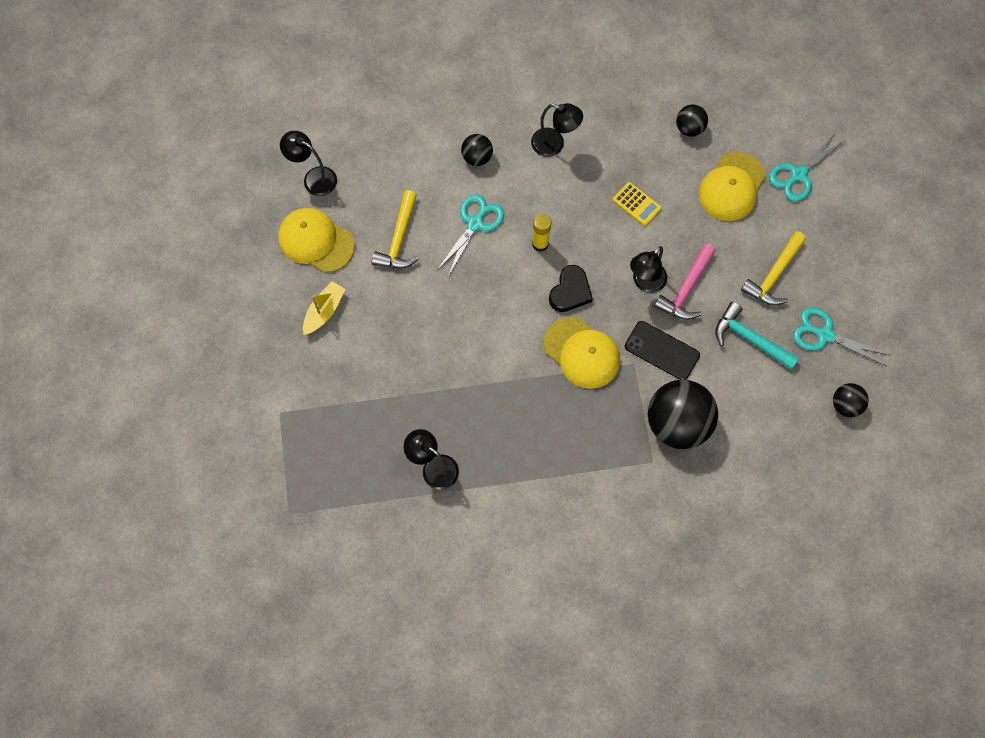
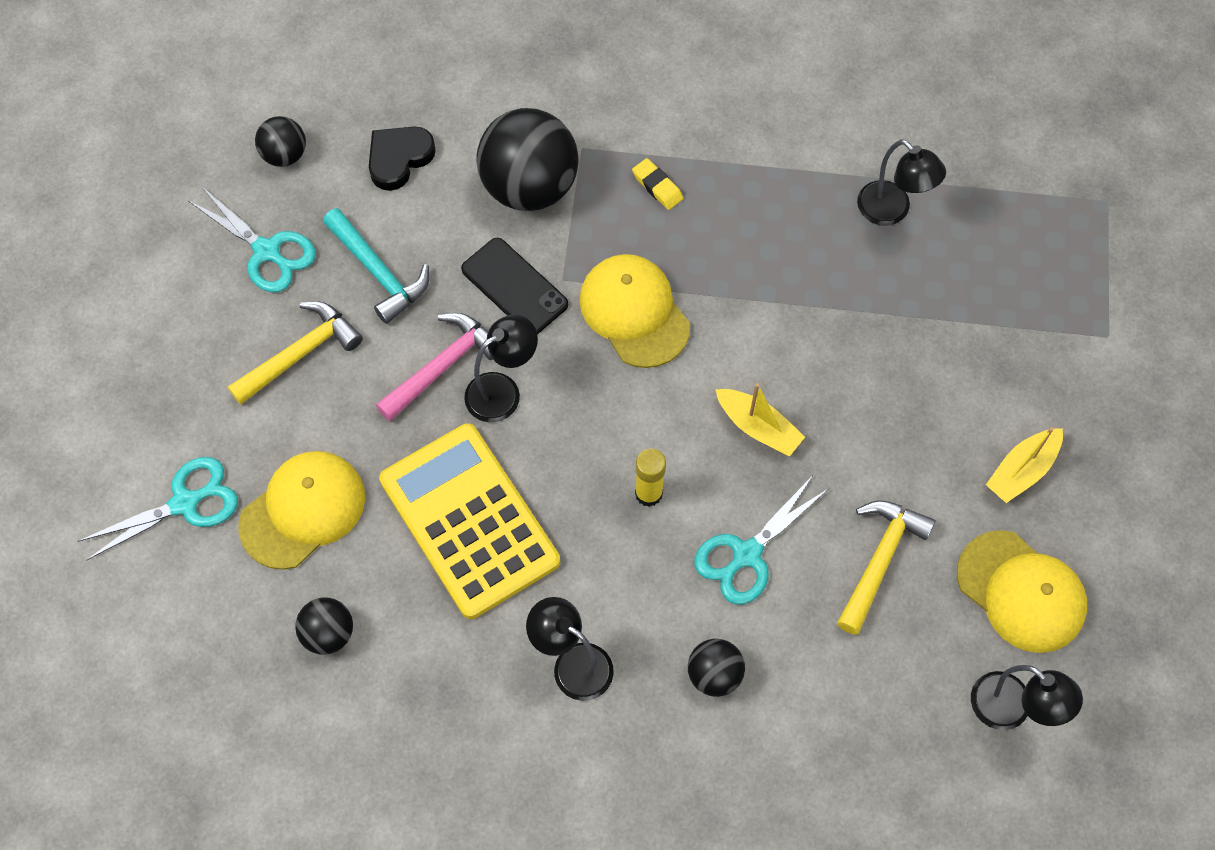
camera: 165 degrees left, 5 degrees down
black heart [549,265,593,312] -> black heart moved to [369,126,436,191]
yellow calculator [613,182,662,226] -> yellow calculator [379,423,560,619], size x2.41
none -> yellow eraser [632,158,683,210]
none -> yellow boat [715,383,805,456]

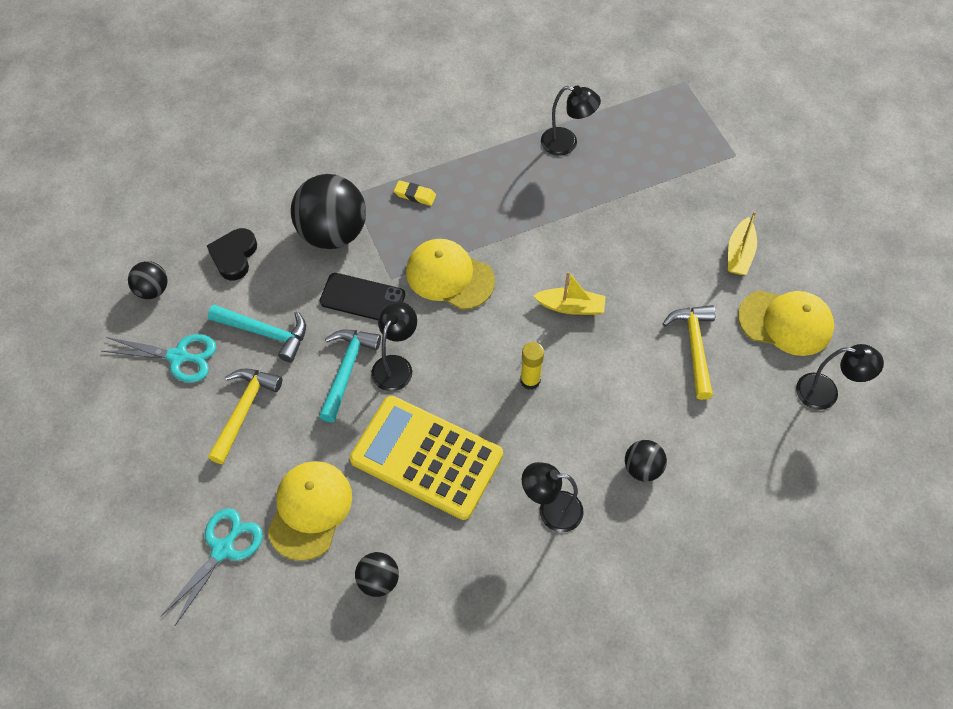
camera: 30 degrees left, 5 degrees down
pink hammer [376,313,493,421] -> turquoise hammer [319,330,381,423]
turquoise scissors [695,474,829,604] -> none

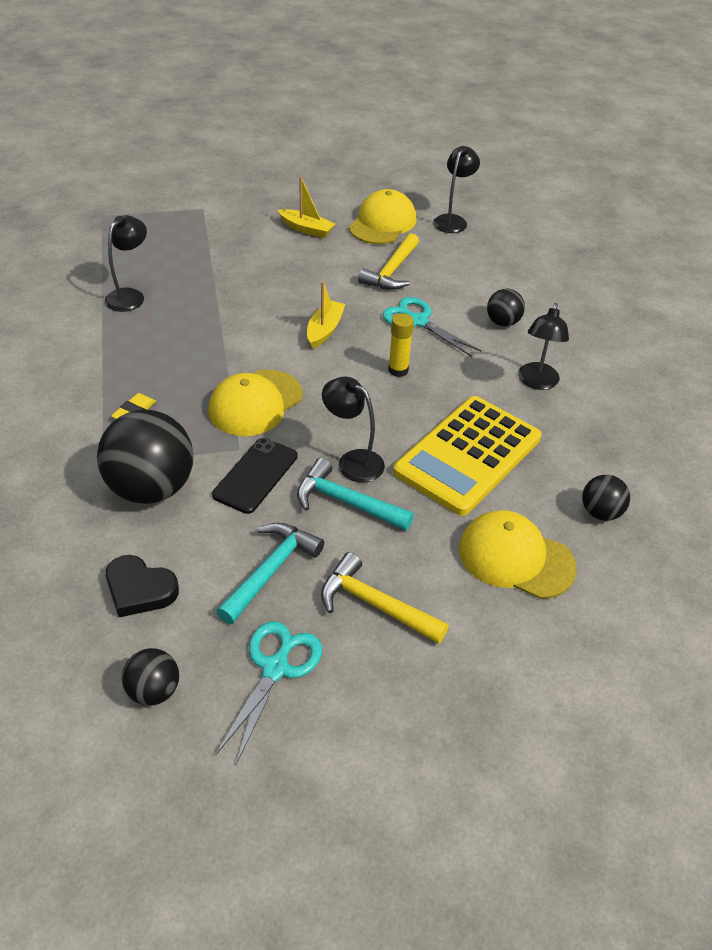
camera: 80 degrees left, 15 degrees down
turquoise scissors [161,508,263,625] -> turquoise scissors moved to [382,297,481,357]
yellow hammer [663,305,716,400] -> yellow hammer turned 75 degrees counterclockwise [358,233,419,290]

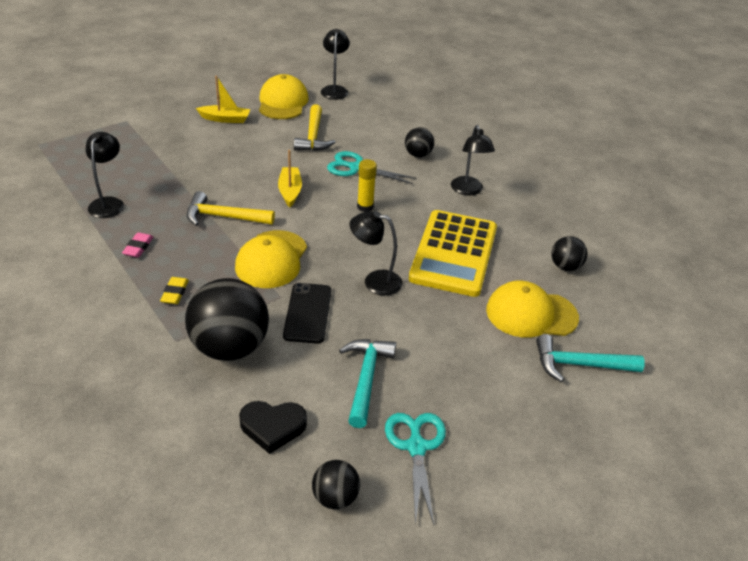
camera: 25 degrees left, 5 degrees down
turquoise hammer [297,458,414,531] -> turquoise hammer moved to [536,334,645,382]
yellow hammer [321,552,449,644] -> yellow hammer moved to [187,191,275,226]
none -> pink eraser [122,232,153,258]

